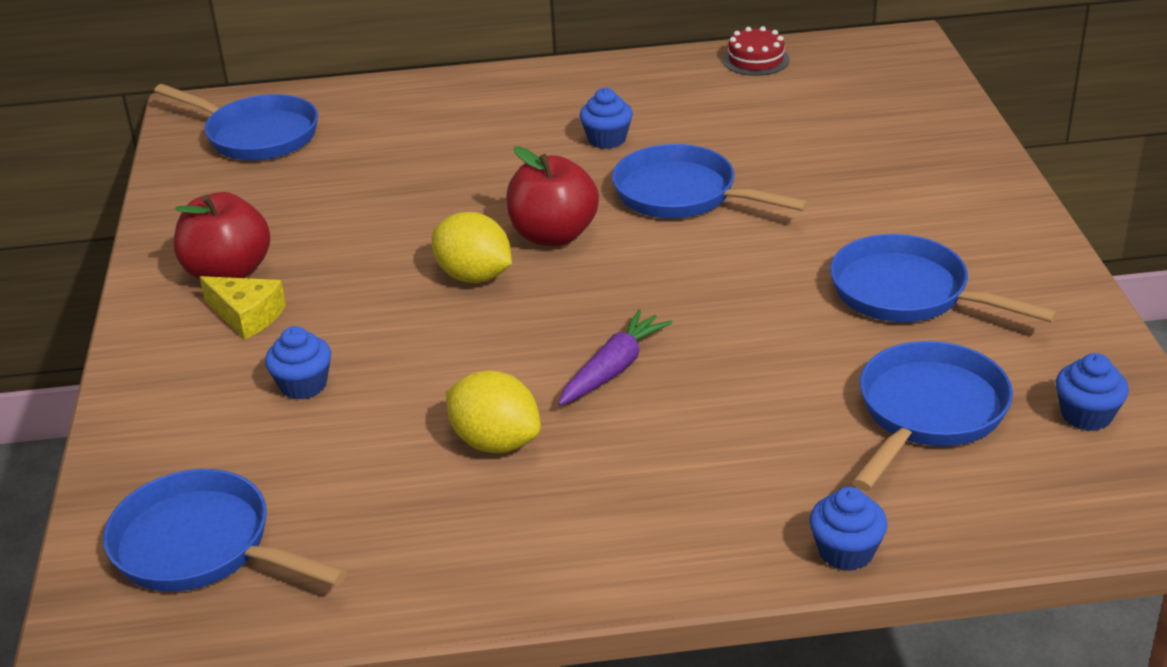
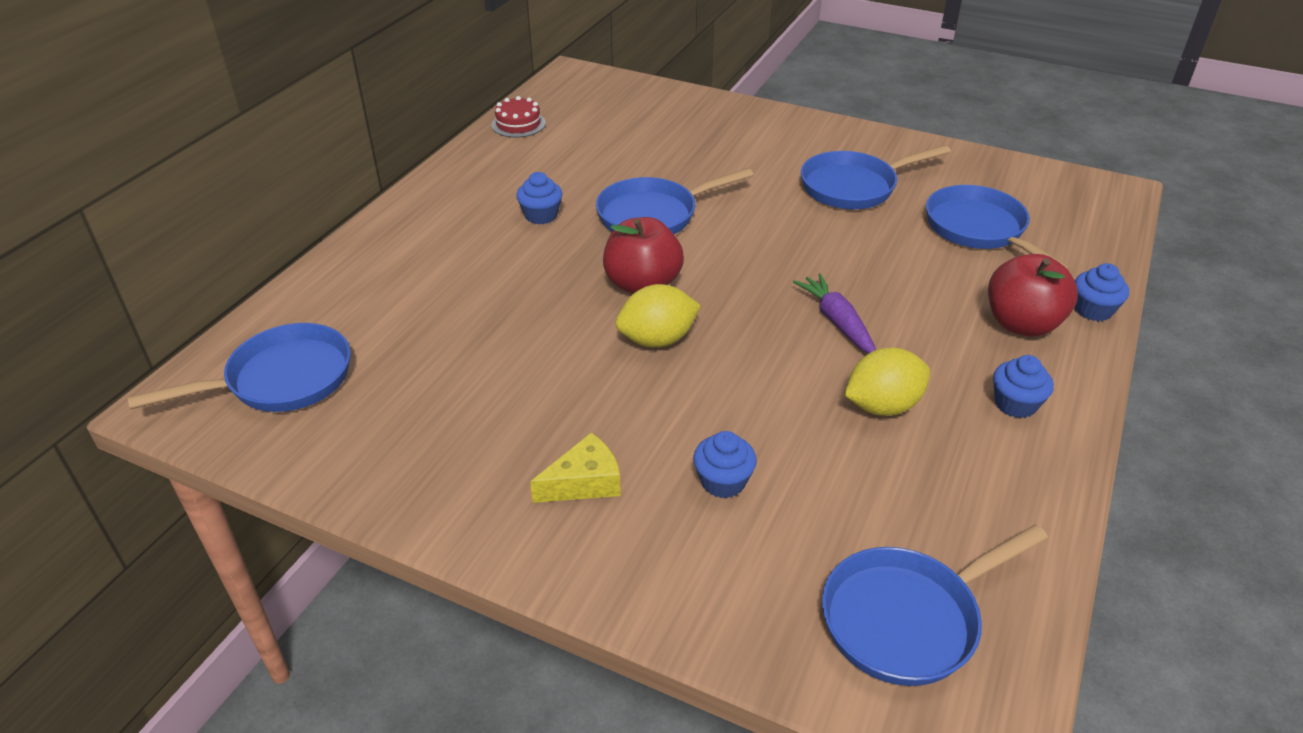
camera: 60 degrees left, 5 degrees up
red apple [174,192,271,280] -> red apple moved to [988,254,1078,337]
blue cupcake [1056,353,1129,431] -> blue cupcake moved to [993,355,1054,418]

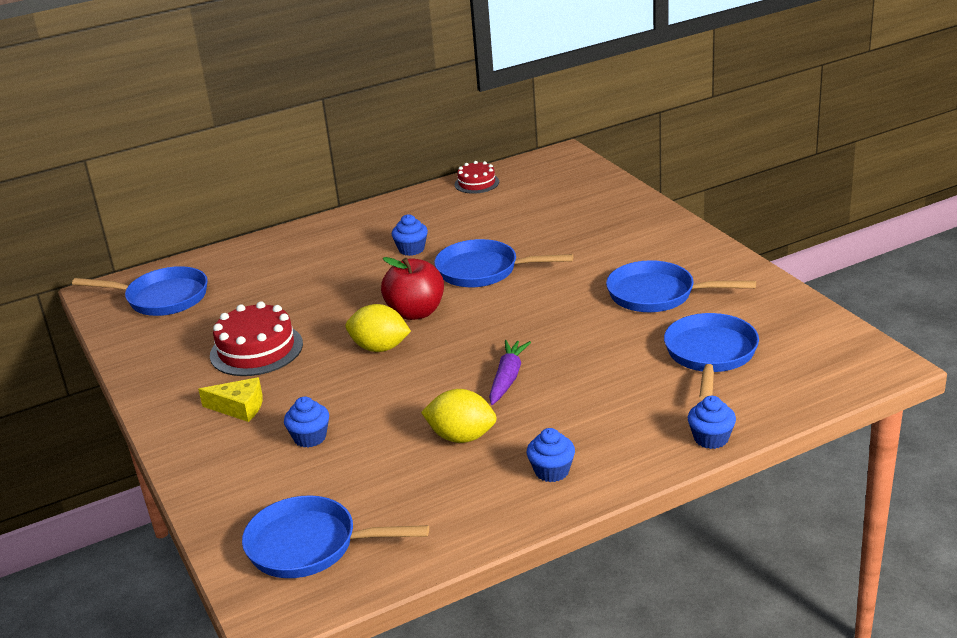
camera: 40 degrees right, 10 degrees down
red apple [988,254,1078,337] -> none
none -> red cake [210,301,303,376]

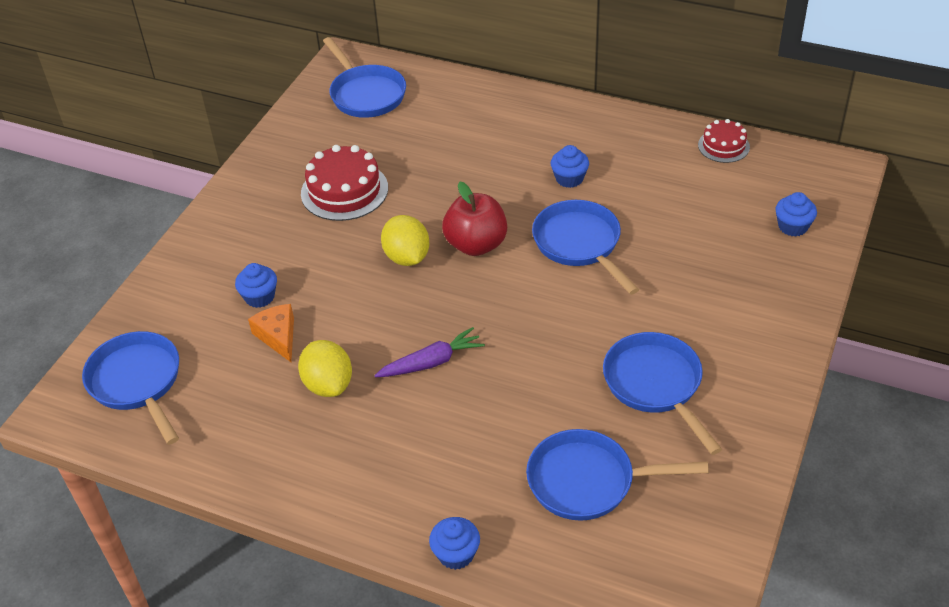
camera: 50 degrees right, 15 degrees up
yellow cheese [198,377,263,422] -> none
blue cupcake [527,428,575,482] -> blue cupcake moved to [775,192,817,237]
blue pan [664,313,759,401] -> blue pan turned 150 degrees counterclockwise [526,429,709,521]
none -> orange cheese [248,304,294,362]

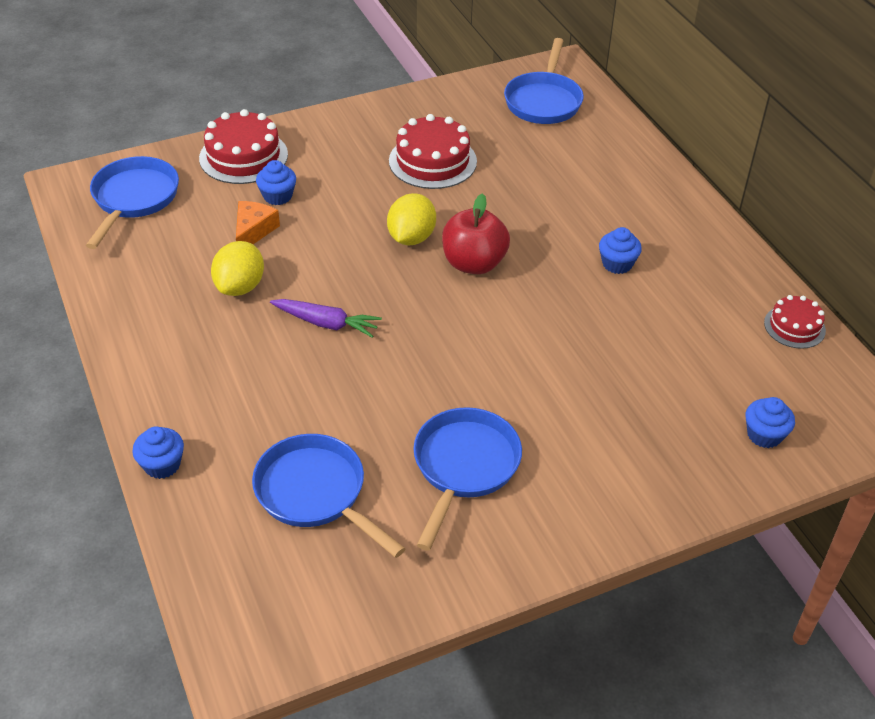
camera: 40 degrees right, 0 degrees up
blue pan [532,200,639,295] -> none
none -> red cake [199,109,288,184]

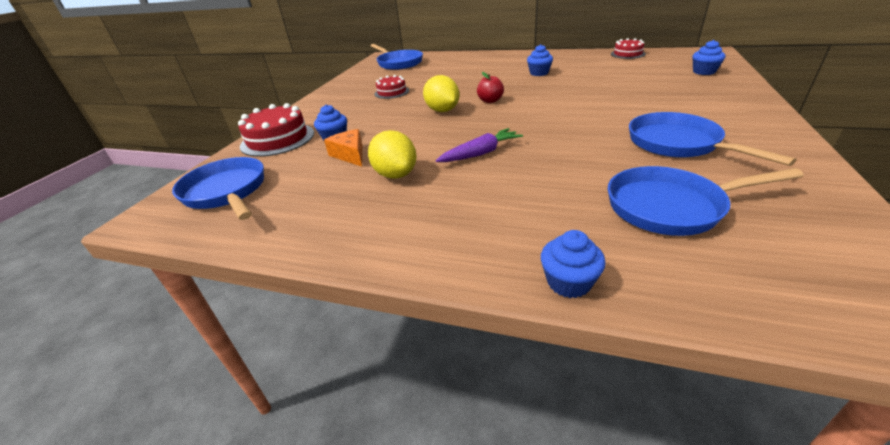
camera: 45 degrees left, 10 degrees down
red cake [389,114,477,189] -> red cake [375,75,409,99], size x0.59
red apple [442,193,510,274] -> red apple [477,72,504,103], size x0.58

